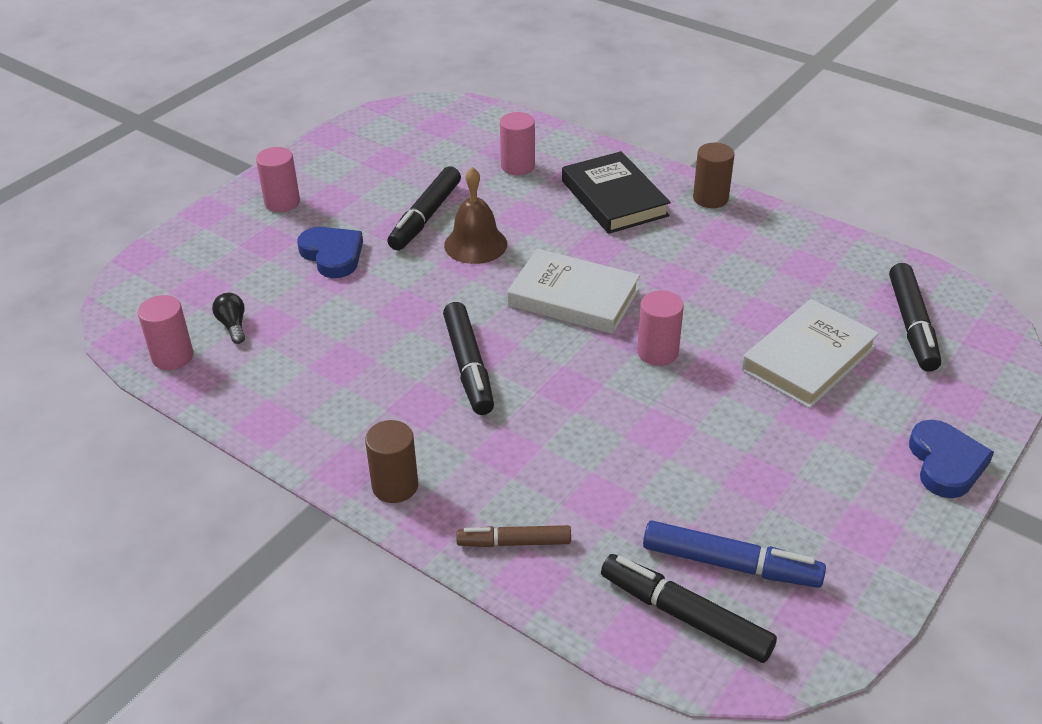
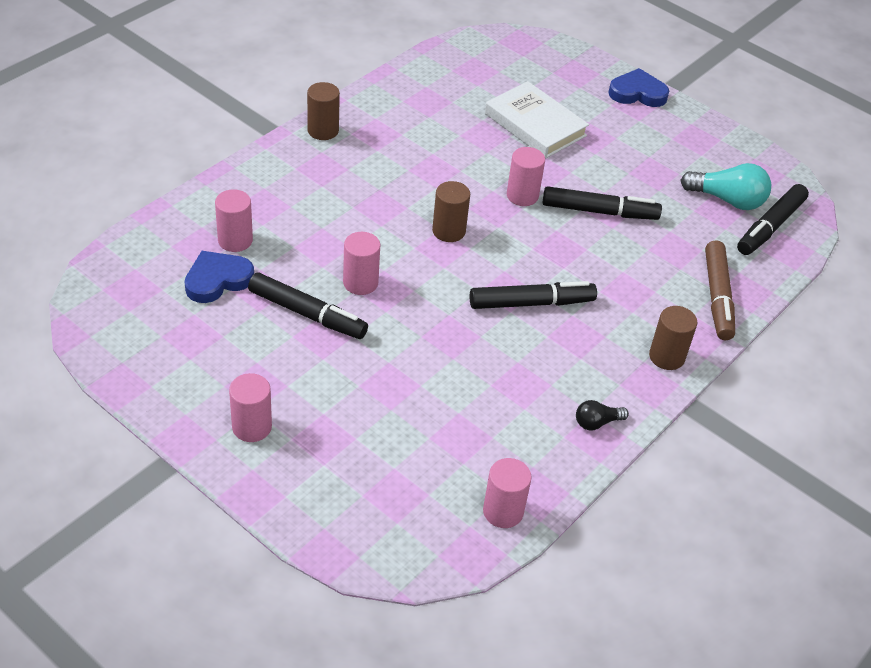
camera: 90 degrees left, 5 degrees up
black light bulb [212,293,245,344] -> black light bulb moved to [576,400,629,430]
blue heart [297,227,363,278] -> blue heart moved to [185,251,254,303]
brown bell [444,167,507,264] -> pink cylinder [343,232,380,295]
brown marker [456,525,571,547] -> brown marker [705,241,735,340], size x1.54
white book [507,249,640,334] -> brown cylinder [432,181,470,242]
black book [562,151,671,234] -> none
blue marker [643,521,826,588] -> turquoise light bulb [681,163,771,210]
black marker [889,263,941,372] -> black marker moved to [543,186,662,220]

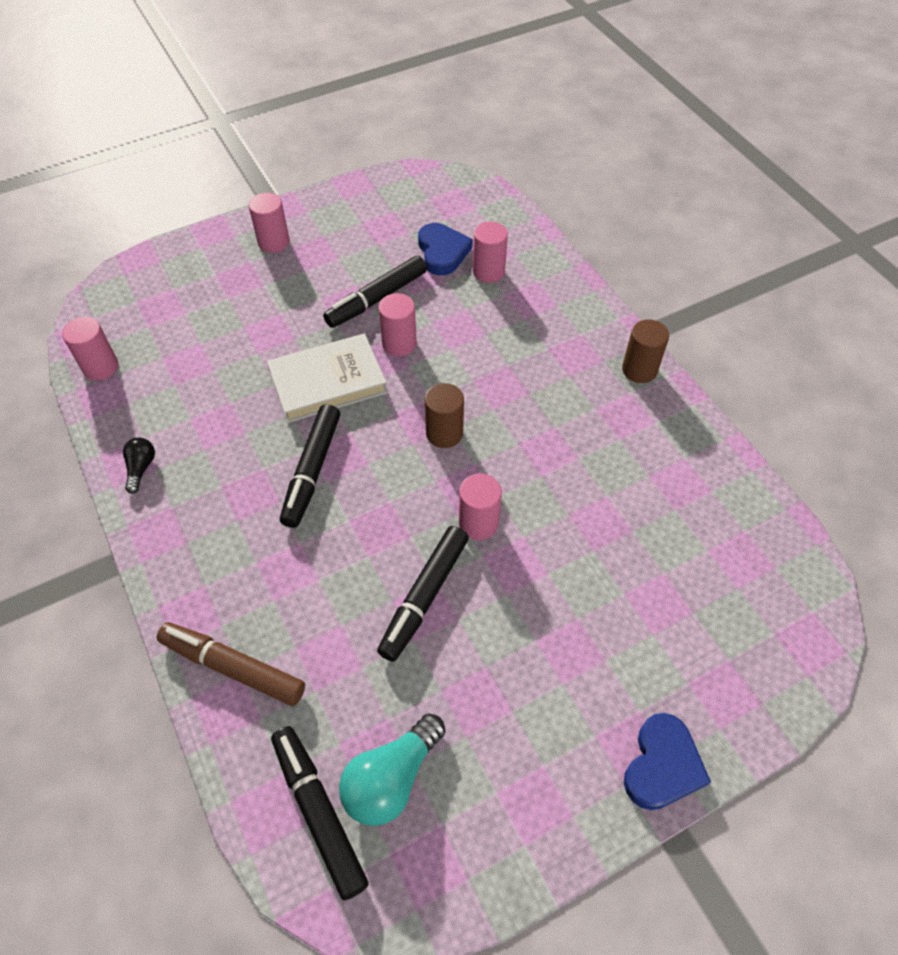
camera: 115 degrees right, 10 degrees up
white book [485,81,589,158] -> white book moved to [267,333,387,423]
brown cylinder [649,306,697,370] -> none

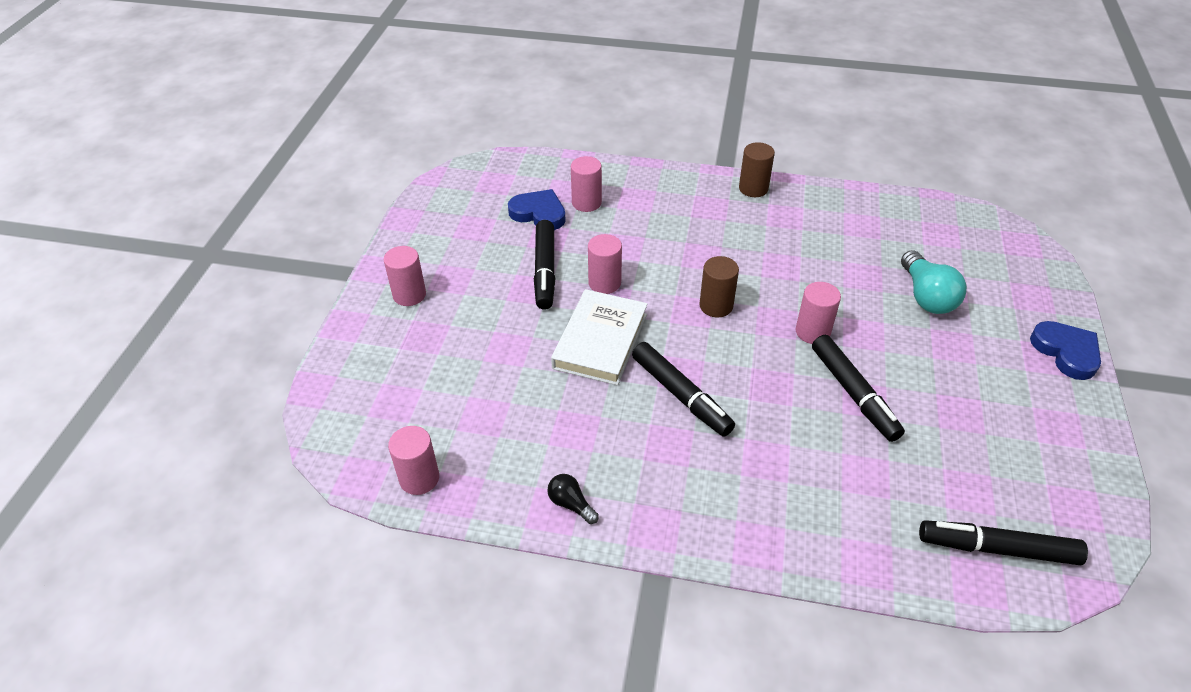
camera: 50 degrees left, 10 degrees down
brown marker [157,622,305,706] -> none
turquoise light bulb [339,714,445,826] -> turquoise light bulb moved to [901,250,967,314]

